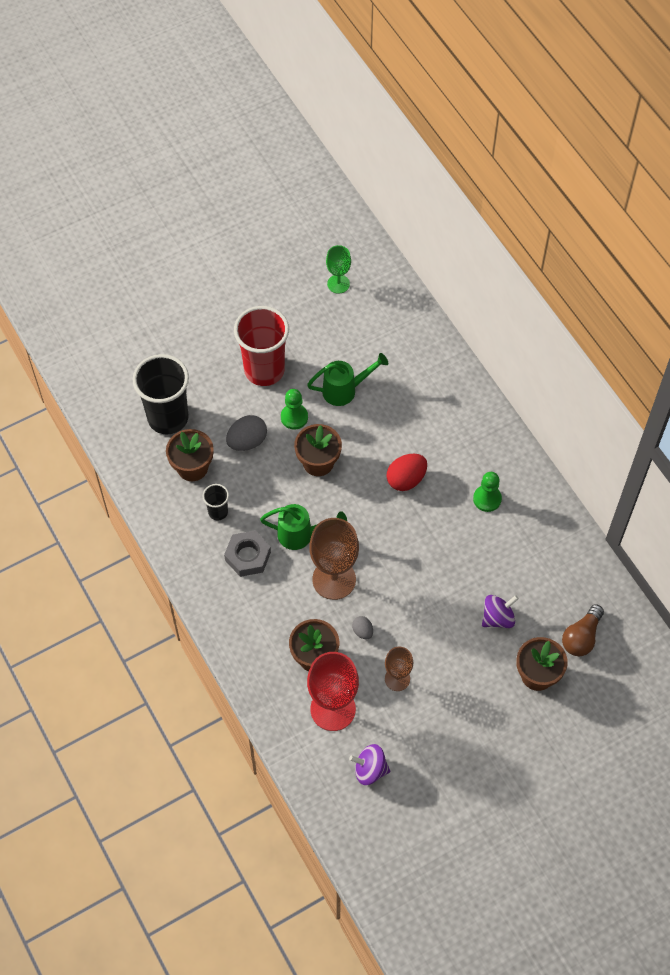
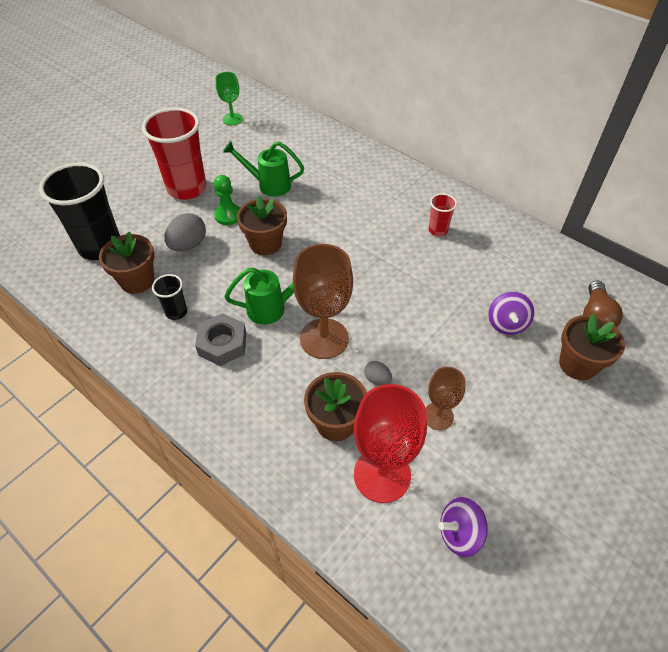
camera: 20 degrees left, 10 degrees down
green watering can [307,353,388,406] -> green watering can turned 135 degrees counterclockwise [223,141,304,197]
red egg [386,454,427,491] -> none
green pawn [473,472,502,512] -> red cup [429,193,457,236]
purple spinning top [482,595,519,628] -> purple spinning top turned 150 degrees clockwise [488,292,534,335]

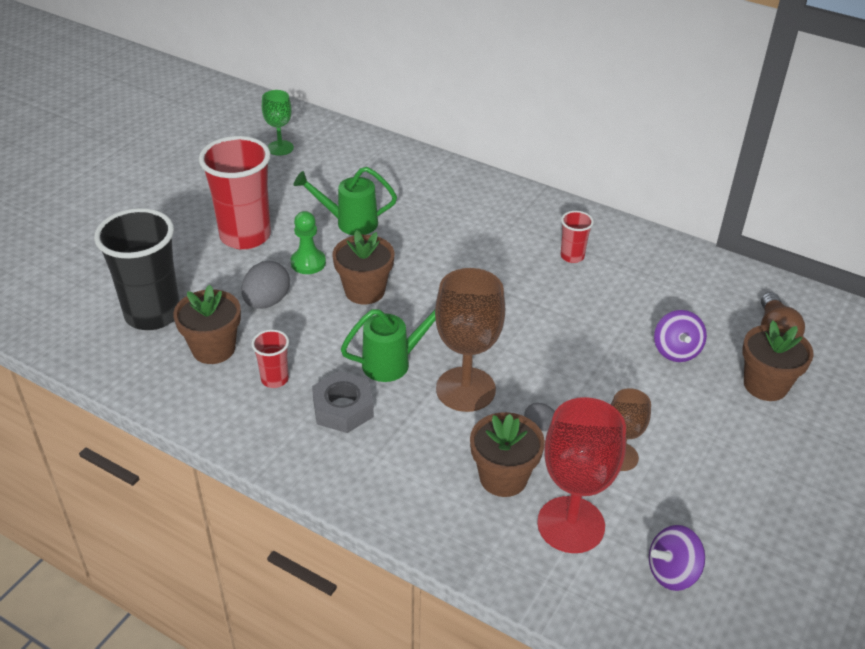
camera: 10 degrees left, 10 degrees down
black cup [152,274,187,320] -> red cup [252,329,289,388]

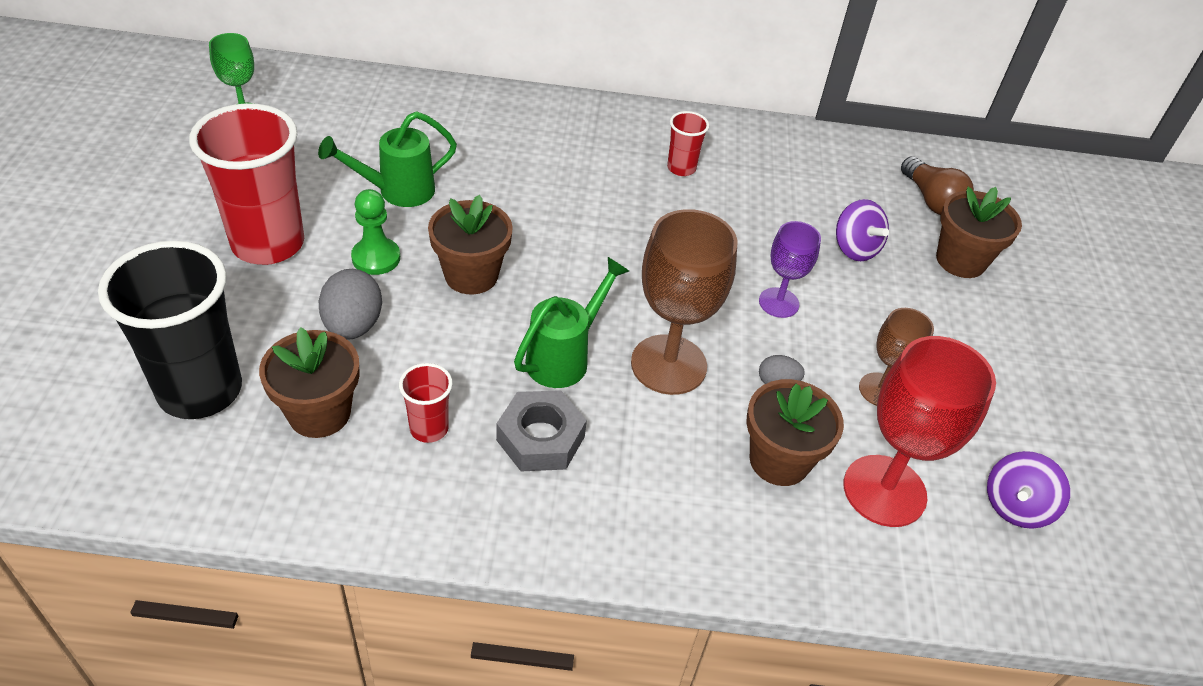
camera: 30 degrees left, 5 degrees up
none -> purple goblet [759,221,821,318]

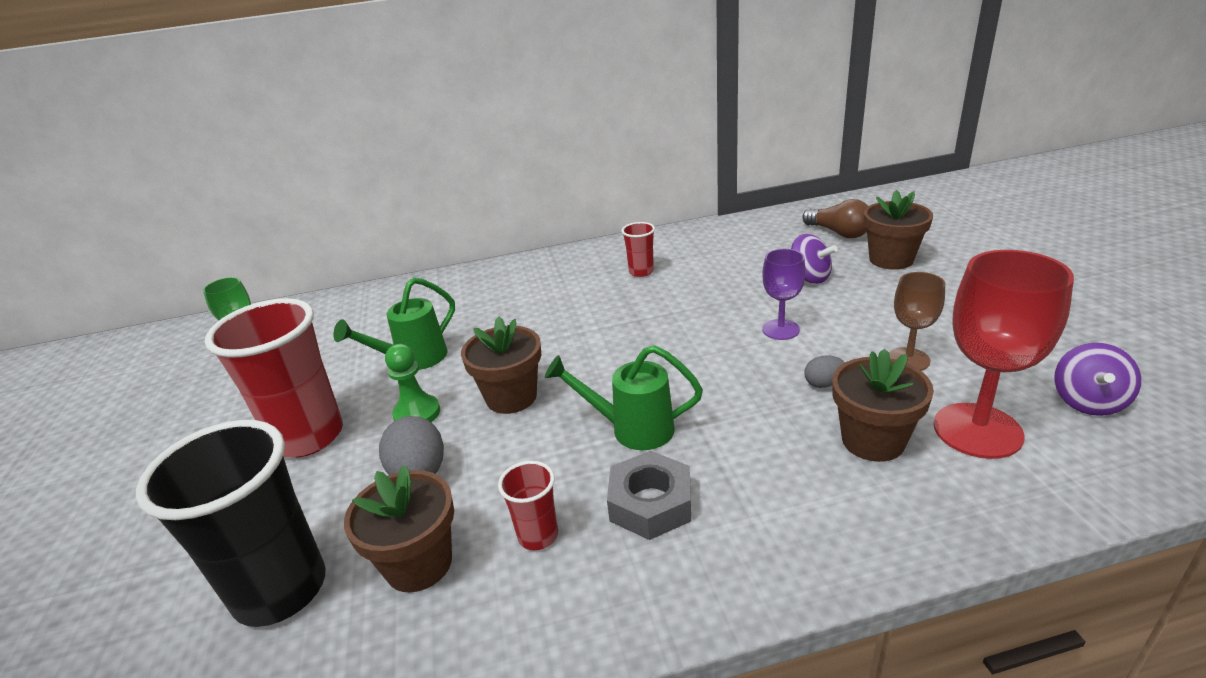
camera: 10 degrees left, 15 degrees down
green watering can [514,257,629,388] -> green watering can turned 105 degrees counterclockwise [545,345,703,450]
brown goblet [631,209,738,395] -> none

